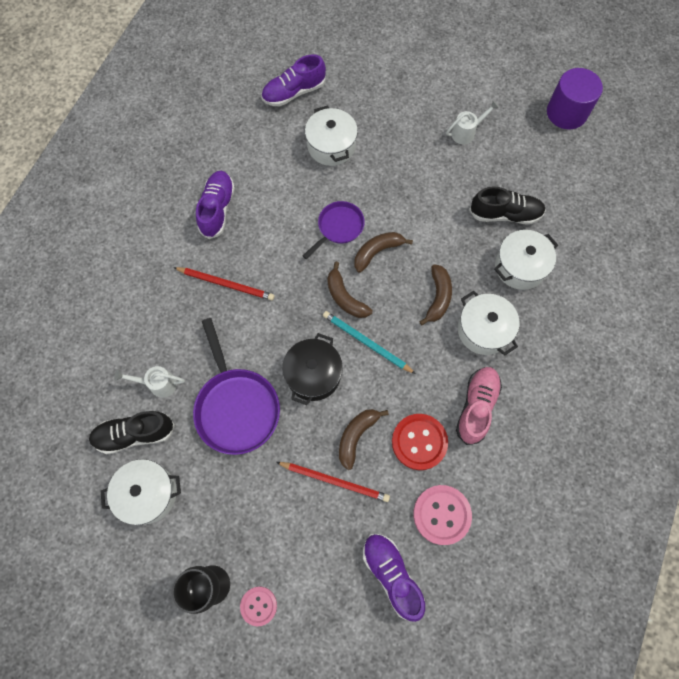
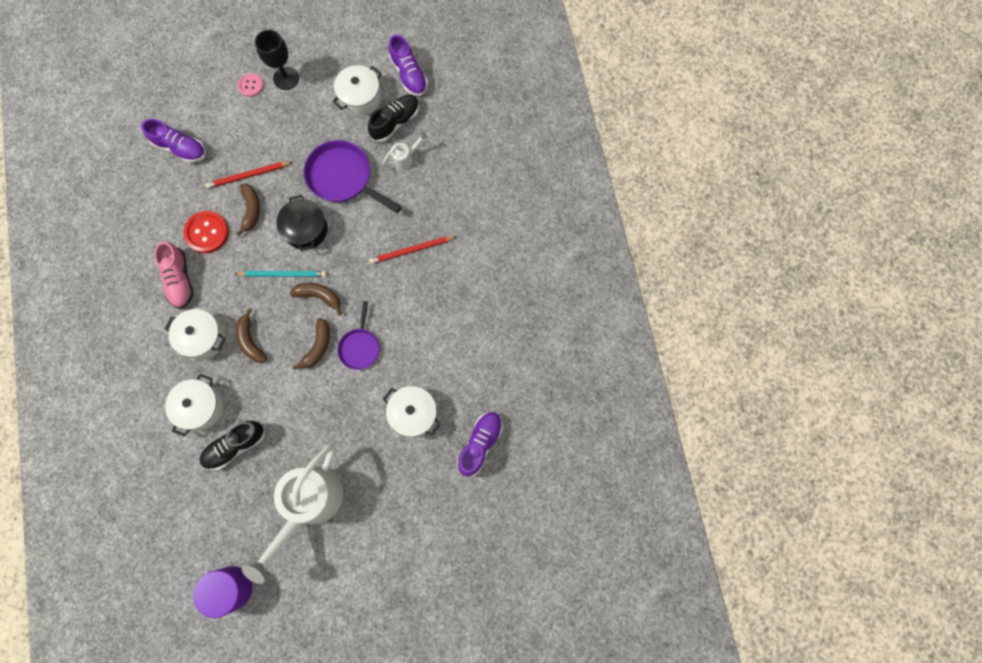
camera: 145 degrees right, 5 degrees up
purple shoe [196,171,235,239] -> purple shoe moved to [389,35,428,96]
pink button [413,485,472,545] -> none
white watering can [446,100,499,144] -> white watering can [242,443,343,584], size x2.41

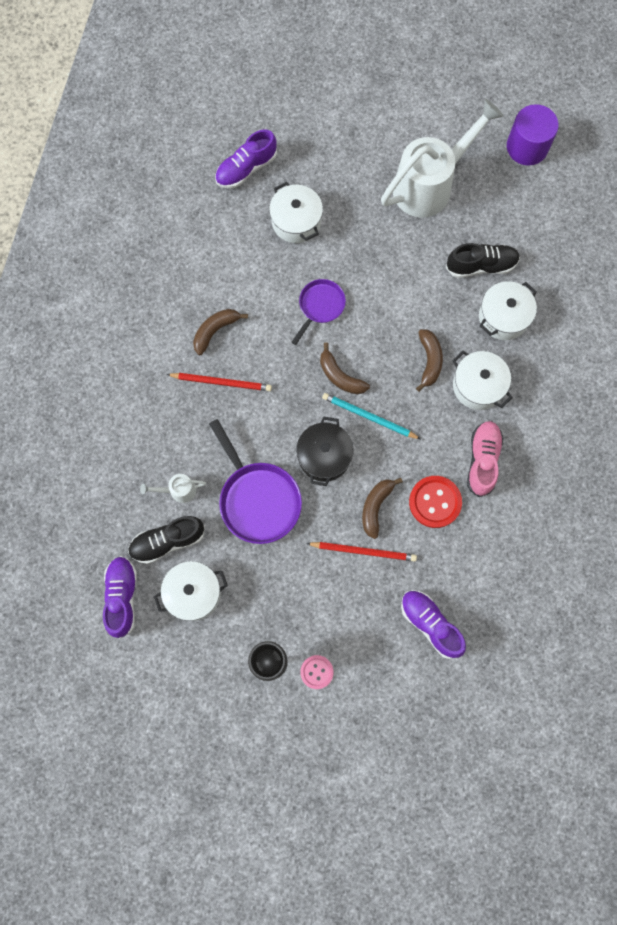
camera: 155 degrees left, 0 degrees up
brown banana [292,318,330,370] -> brown banana moved to [193,309,248,355]

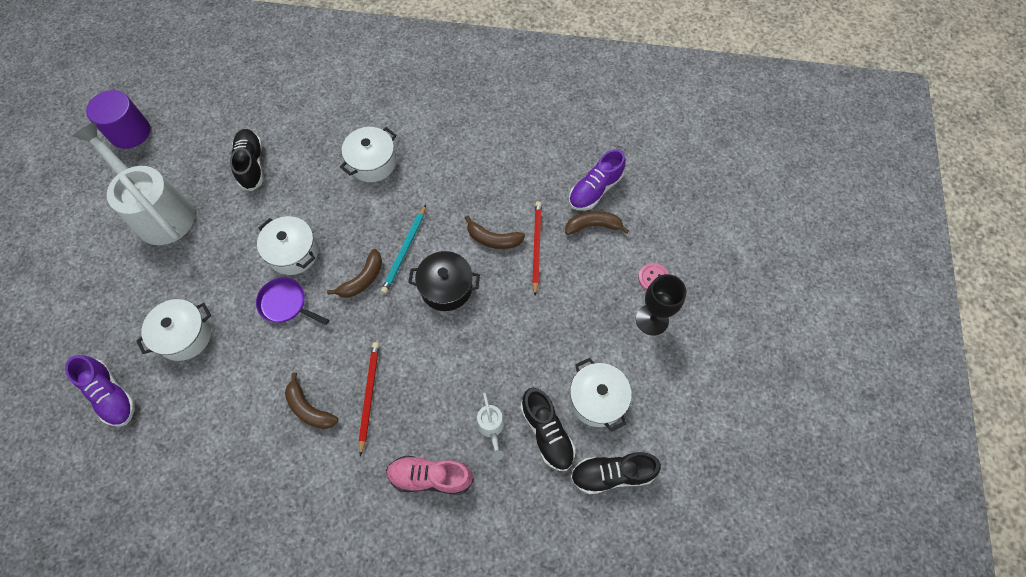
camera: 95 degrees left, 10 degrees down
purple shoe [103,556,137,639] -> black shoe [570,452,661,494]
purple pan [209,419,302,544] -> none
red button [409,476,462,528] -> none
brown banana [416,329,443,392] -> brown banana moved to [565,211,629,235]
pink shoe [467,421,503,497] -> pink shoe moved to [386,456,474,495]
white pot [479,281,537,340] -> white pot moved to [257,216,318,275]

